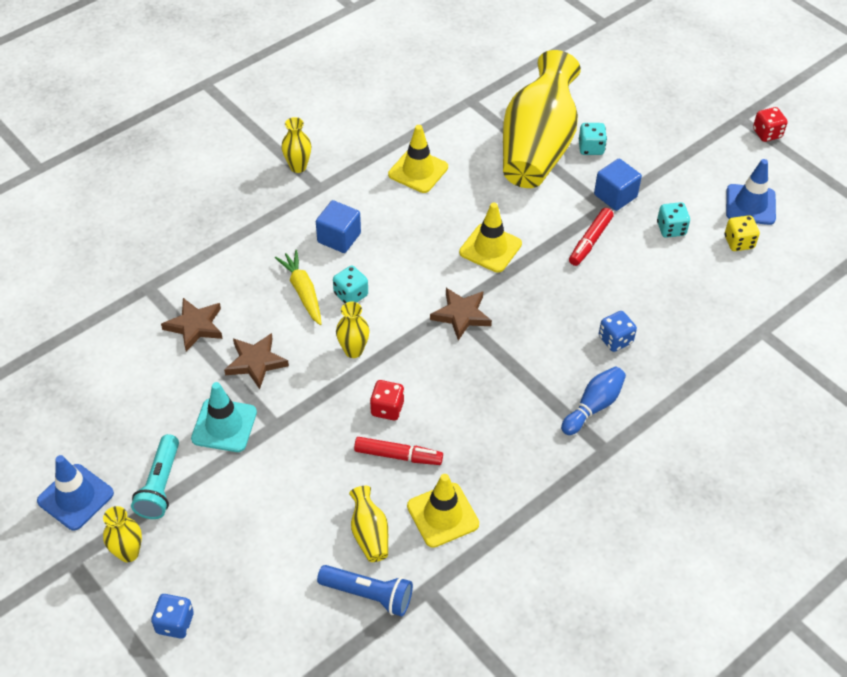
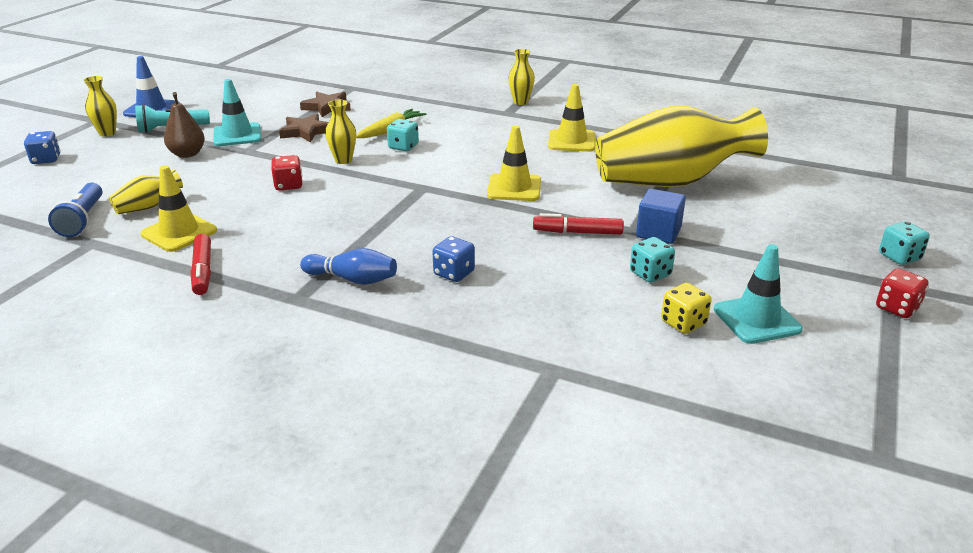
camera: 65 degrees right, 20 degrees down
blue cube [316,200,361,253] -> none
red marker [354,437,443,465] -> red marker moved to [191,234,211,295]
brown star [430,288,492,340] -> none
turquoise dice [579,123,607,155] -> turquoise dice moved to [879,221,930,265]
blue traffic cone [726,159,776,225] -> turquoise traffic cone [714,244,803,344]
none -> brown pear [164,92,205,158]

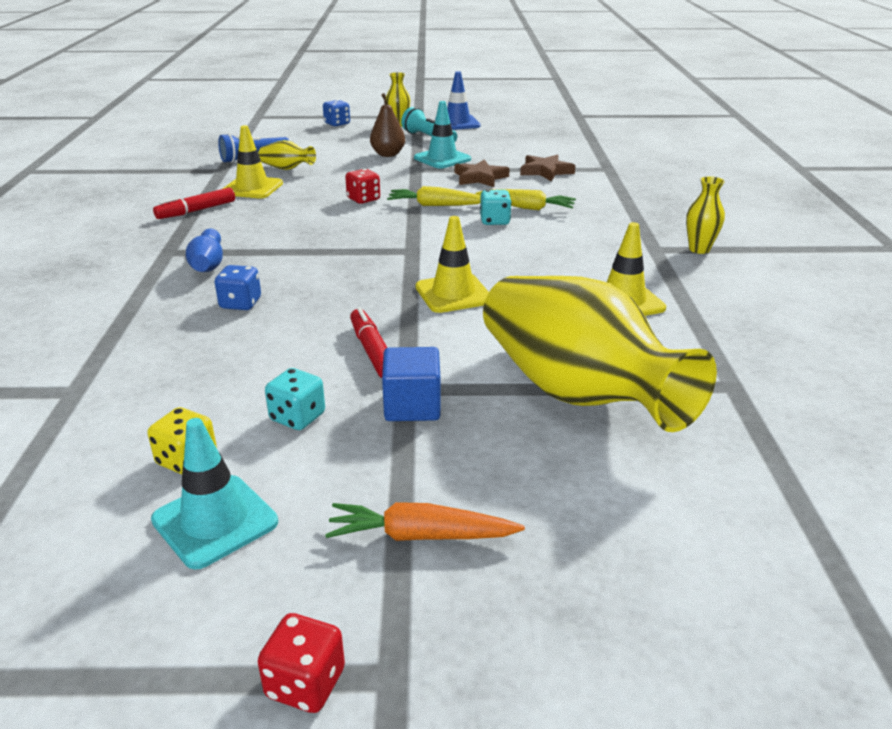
camera: 65 degrees right, 0 degrees up
yellow vase [325,100,356,164] -> yellow carrot [387,186,481,206]
turquoise dice [879,221,930,265] -> none
none -> orange carrot [325,502,525,541]

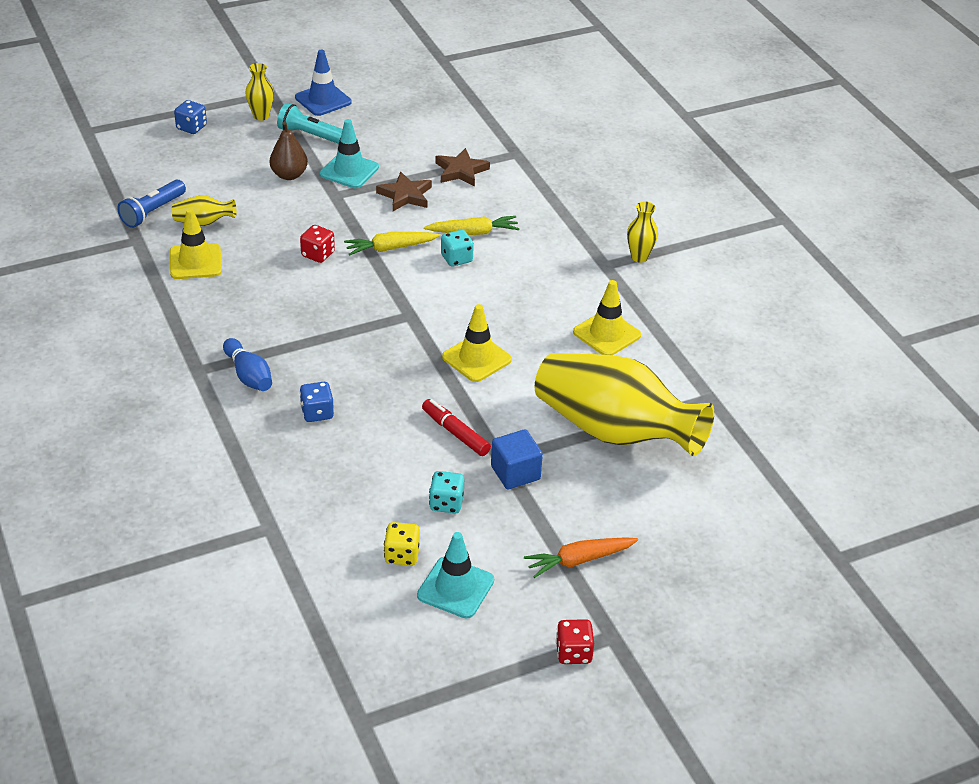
camera: 25 degrees left, 10 degrees up
red marker [153,188,235,219] -> none

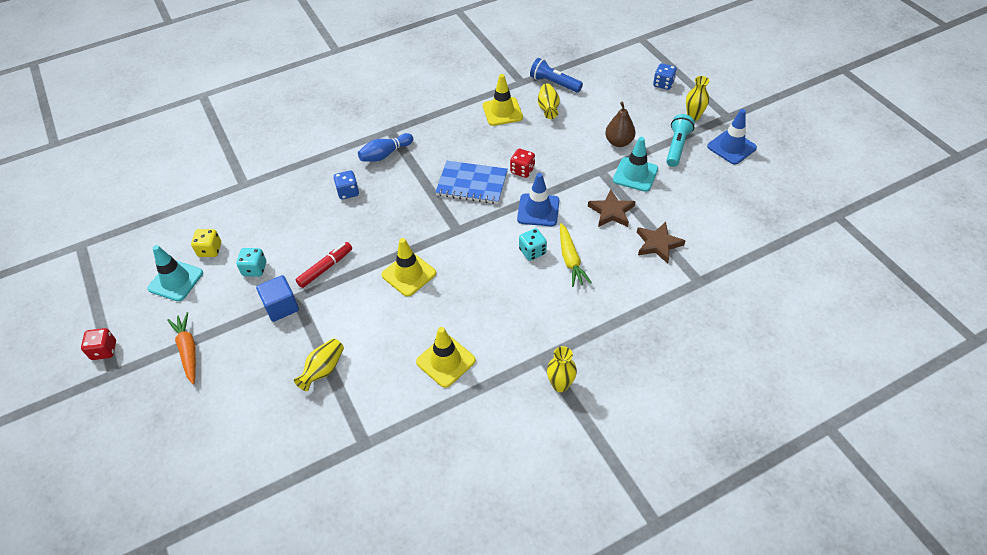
camera: 90 degrees right, 10 degrees up
yellow carrot [344,232,441,256] -> blue traffic cone [517,173,559,226]
yellow vase [535,353,714,456] -> yellow vase [294,339,344,391], size x0.40
none -> blue notebook [435,161,508,204]

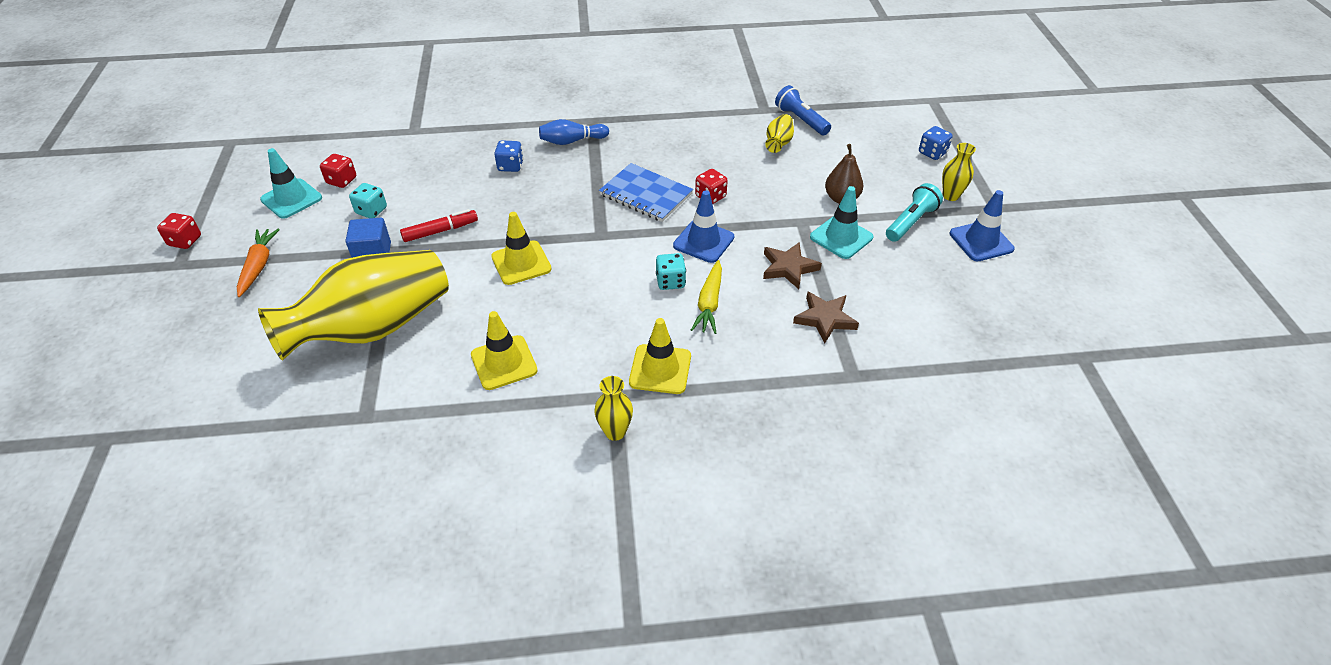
camera: 20 degrees right, 5 degrees down
yellow dice [191,229,221,257] -> red dice [320,154,356,188]
yellow vase [294,339,344,391] -> yellow vase [258,250,449,360], size x2.48
yellow traffic cone [483,74,523,126] -> yellow traffic cone moved to [629,318,691,394]

